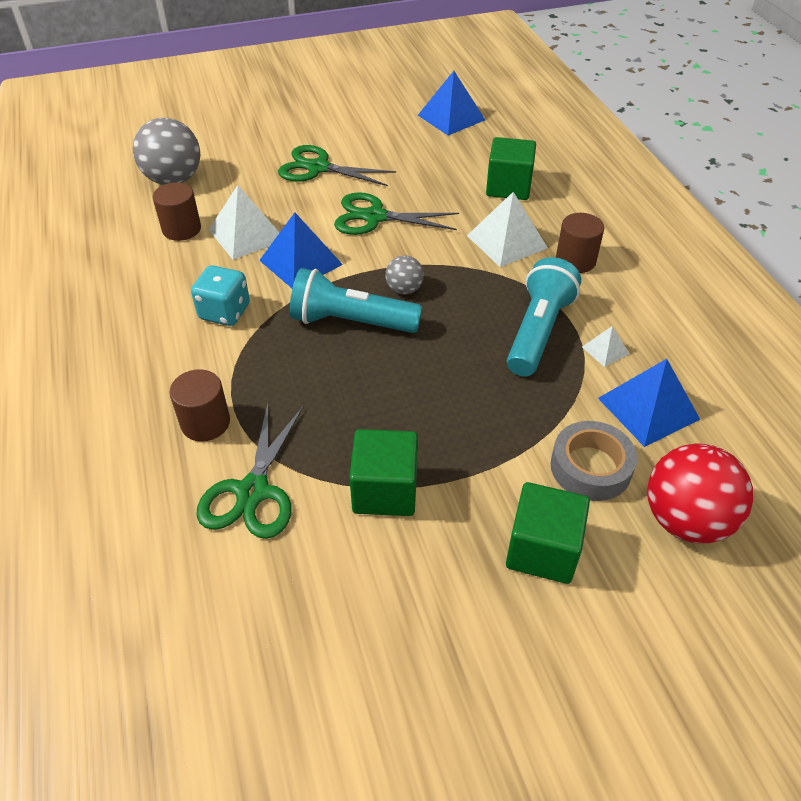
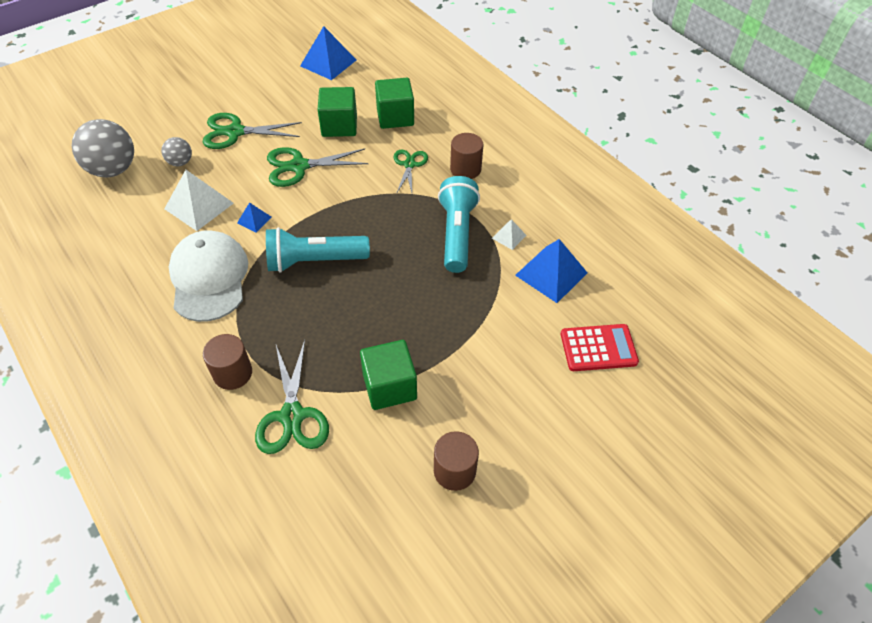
camera: 20 degrees left, 5 degrees up
brown cylinder [153,182,201,241] -> brown cylinder moved to [434,431,479,491]
turquoise dice [191,265,250,326] -> white cap [169,230,248,322]
blue pyramid [259,213,343,288] -> blue pyramid [237,202,272,233], size x0.50
grey ball [385,255,424,295] -> grey ball moved to [161,137,192,166]
white pyramid [467,192,548,267] -> green scissors [394,150,428,193]
green cube [506,482,590,584] -> green cube moved to [318,87,357,137]
grey tape [551,421,637,501] -> none
red ball [647,443,753,543] -> red calculator [561,324,639,371]

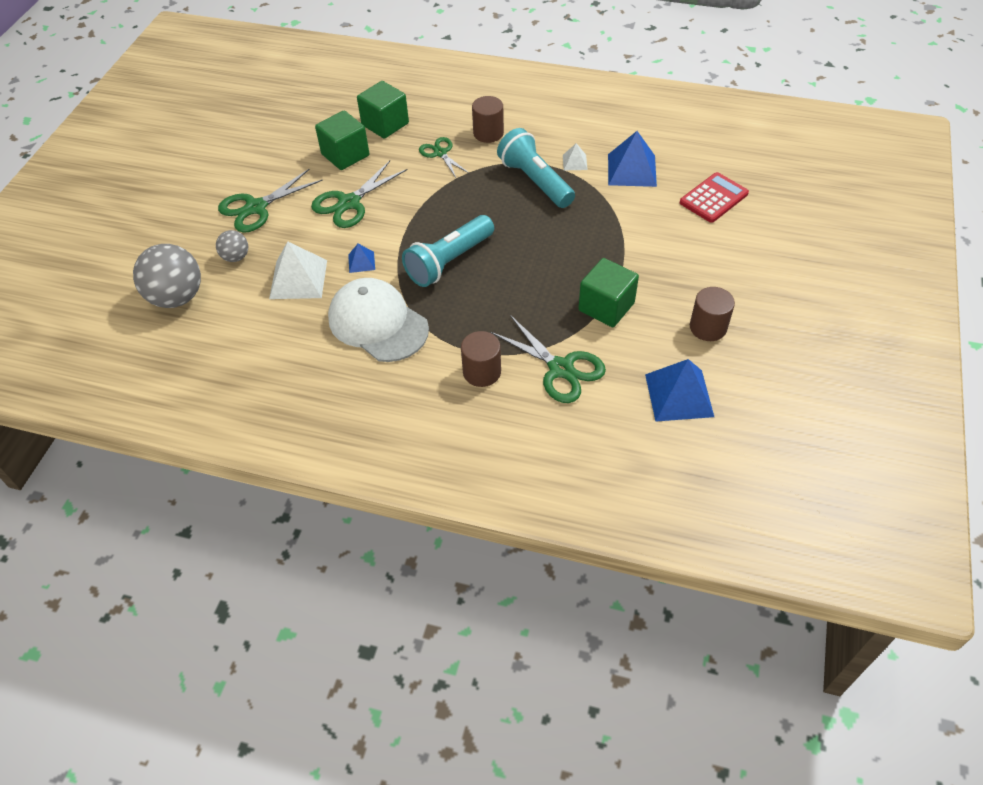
camera: 35 degrees left, 0 degrees up
blue pyramid [300,26,356,80] -> blue pyramid moved to [645,359,714,422]

